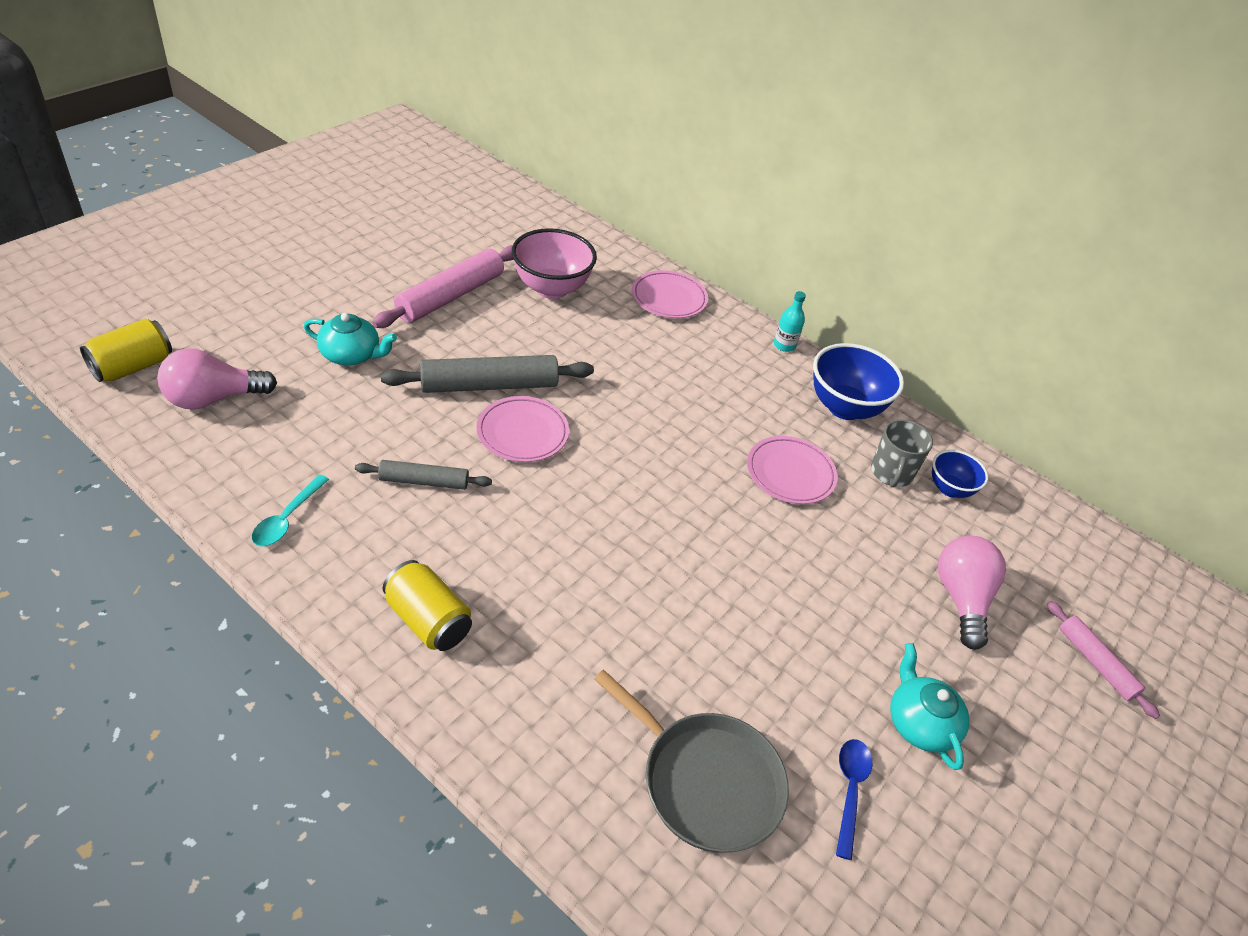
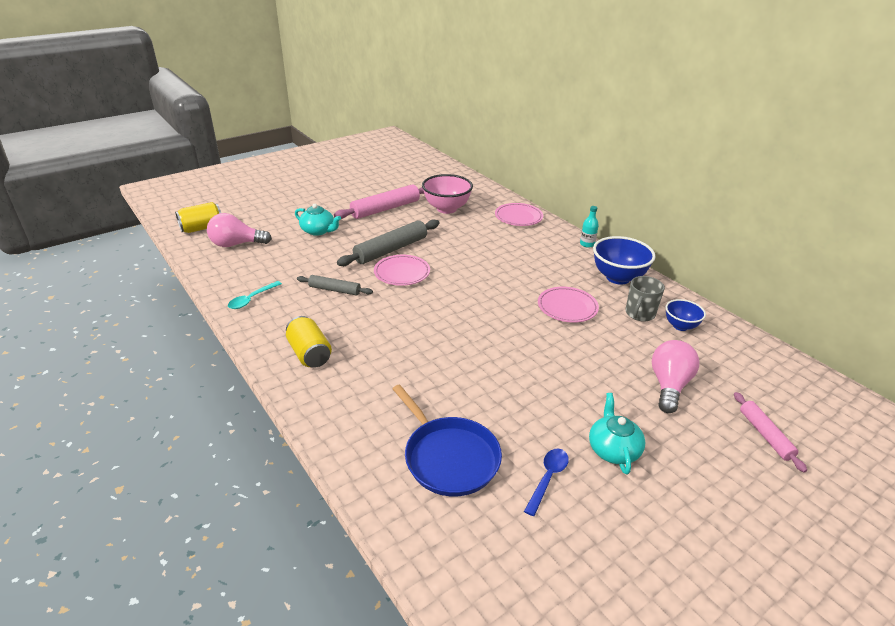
camera: 20 degrees right, 10 degrees down
grey rolling pin [381,355,594,393] -> grey rolling pin turned 45 degrees counterclockwise [337,219,439,266]
grey pan [594,670,789,853] -> blue pan [393,385,502,496]

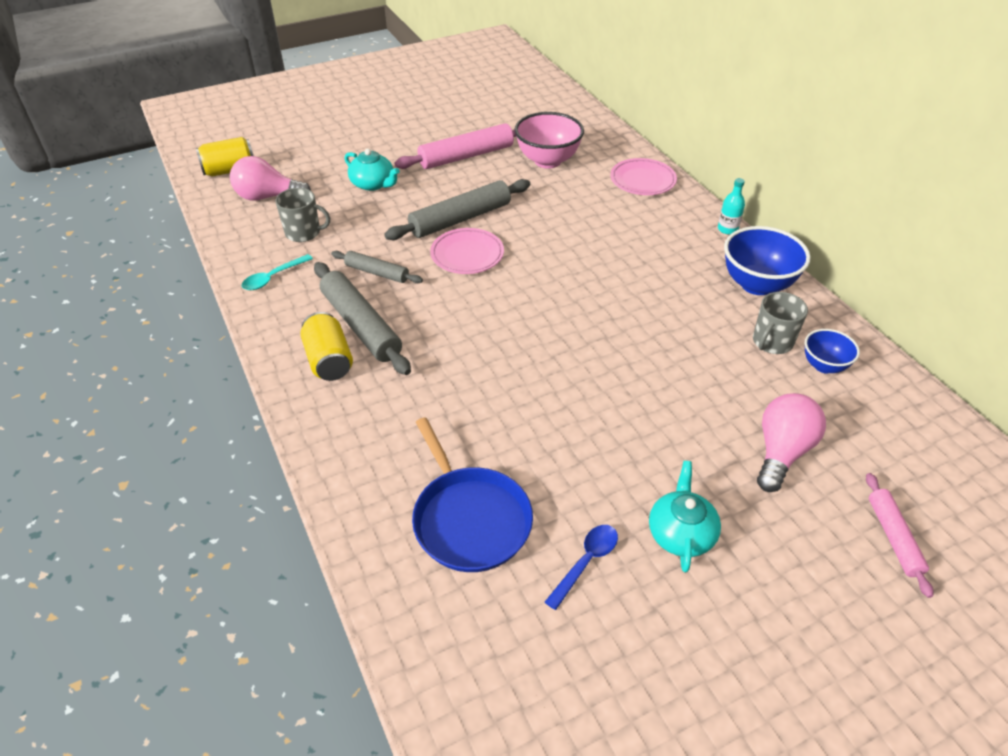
camera: 10 degrees right, 10 degrees up
pink plate [538,287,599,323] -> none
none -> grey mug [275,188,330,242]
none -> grey rolling pin [314,262,411,375]

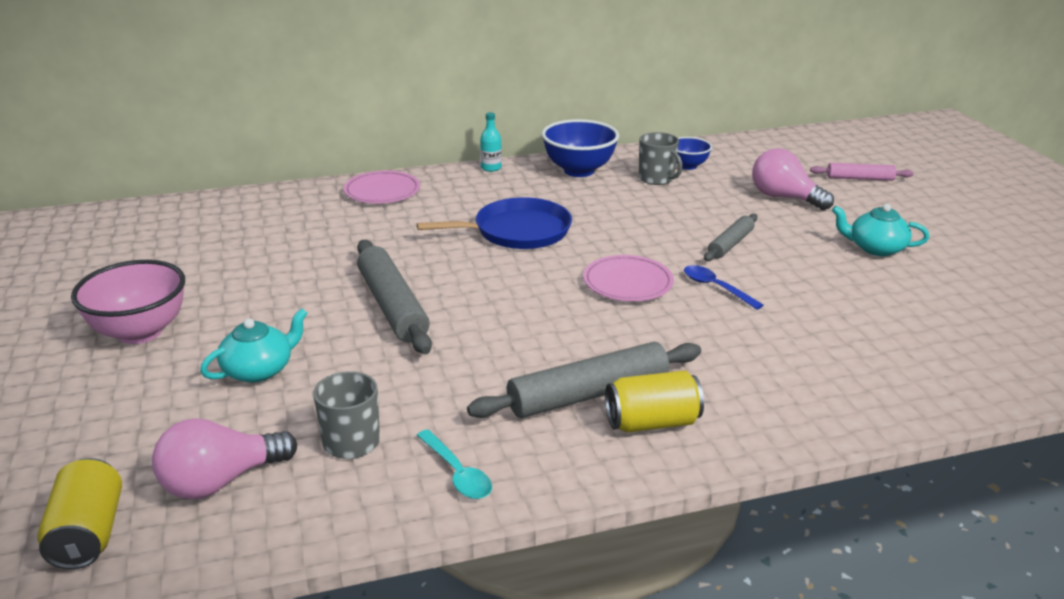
camera: 80 degrees left, 15 degrees down
pink light bulb [230,156,311,201] -> pink light bulb turned 45 degrees clockwise [152,419,297,499]
grey rolling pin [331,251,423,283] -> grey rolling pin moved to [704,214,757,261]
pink rolling pin [395,123,516,169] -> none
blue pan [412,417,533,572] -> blue pan moved to [417,197,572,249]
pink plate [430,228,504,274] -> pink plate moved to [583,255,674,301]
pink bowl [515,112,584,169] -> pink bowl moved to [71,260,185,344]
blue spoon [545,525,618,610] -> blue spoon moved to [684,265,763,310]

